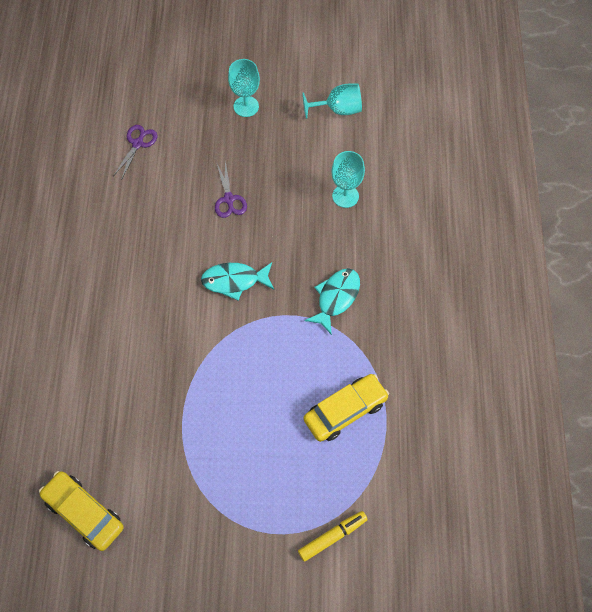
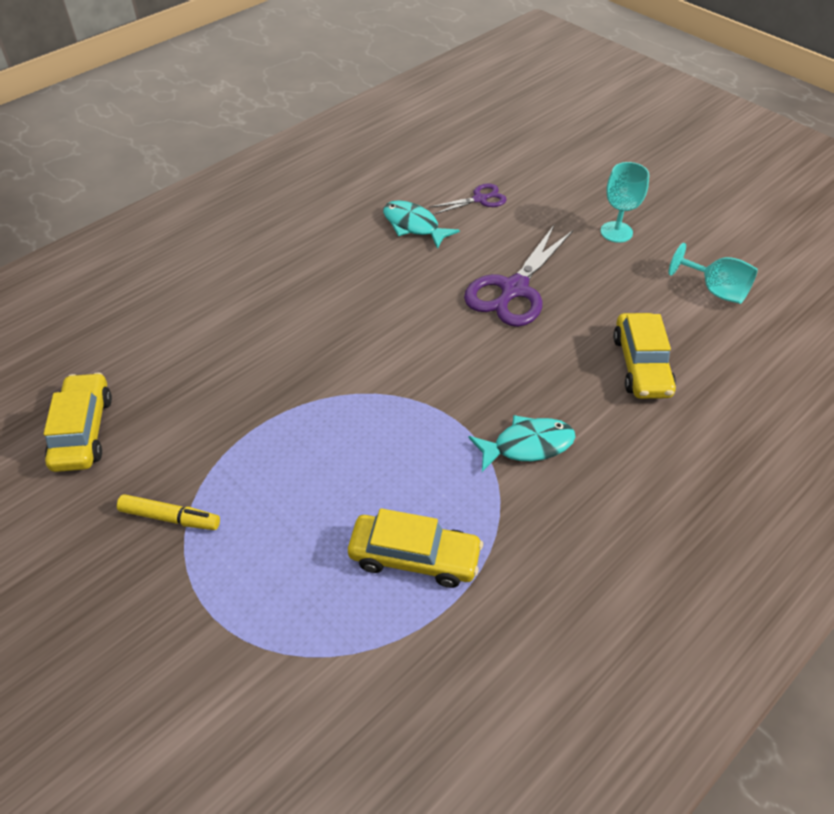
camera: 45 degrees right, 15 degrees down
turquoise fish [201,262,274,300] -> turquoise fish moved to [383,200,460,249]
purple scissors [215,161,247,218] -> purple scissors [464,225,573,327], size x1.87
yellow marker [298,511,368,562] -> yellow marker moved to [117,494,220,530]
turquoise goblet [331,151,365,208] -> yellow car [613,313,676,399]

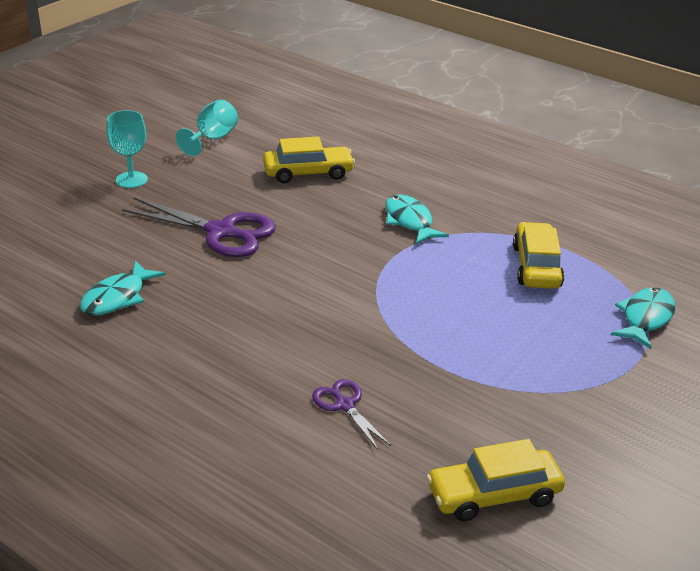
camera: 100 degrees left, 15 degrees down
yellow marker [117,494,220,530] -> none
purple scissors [429,183,506,214] -> purple scissors moved to [312,379,391,451]
none -> turquoise fish [611,287,675,349]

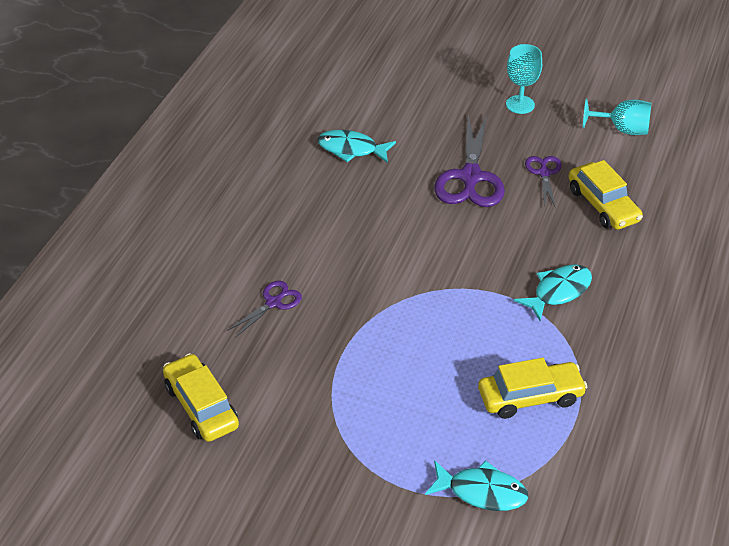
camera: 75 degrees right, 10 degrees up
none -> purple scissors [525,156,562,208]

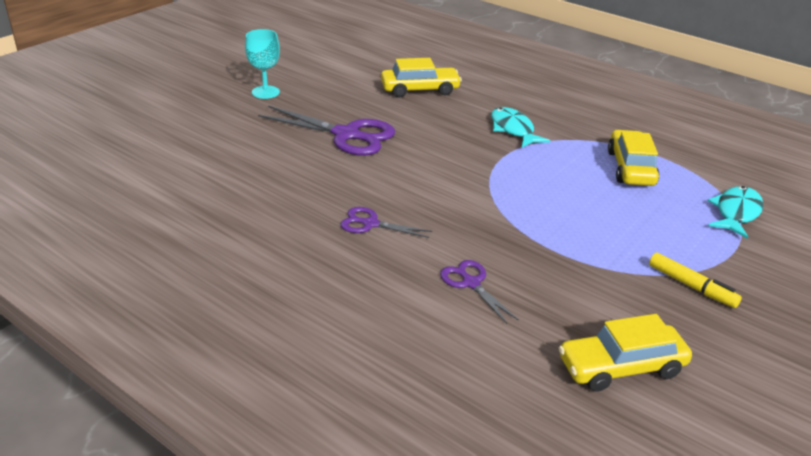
camera: 75 degrees left, 10 degrees down
turquoise fish [318,130,396,163] -> none
purple scissors [525,156,562,208] -> purple scissors moved to [340,207,432,238]
turquoise goblet [583,98,651,135] -> none
none -> yellow marker [649,252,742,308]

